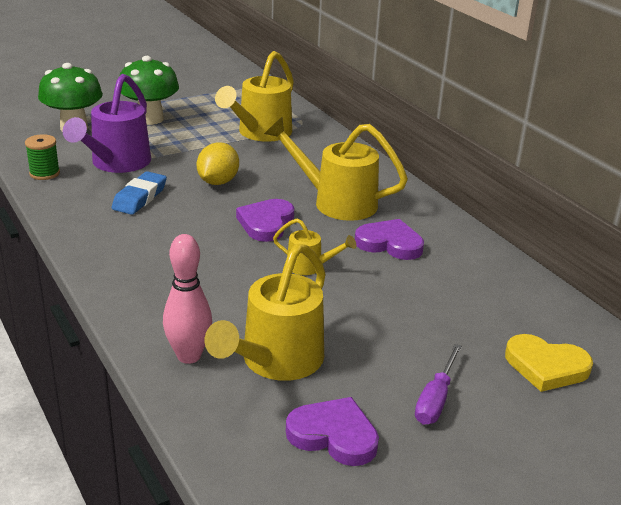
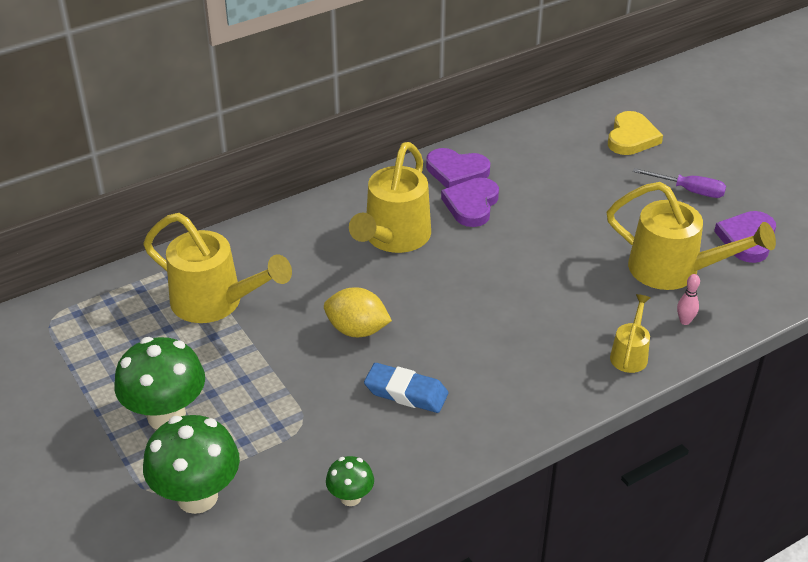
camera: 90 degrees left, 10 degrees up
green spool [25,134,60,180] -> green mushroom [326,456,374,506]
purple watering can [63,74,151,173] -> none
pink bowling pin [163,234,212,364] -> pink bowling pin [677,274,700,325], size x0.50
purple heart [236,199,294,242] -> purple heart moved to [426,148,490,188]
yellow watering can [273,218,356,275] -> yellow watering can moved to [610,294,651,373]

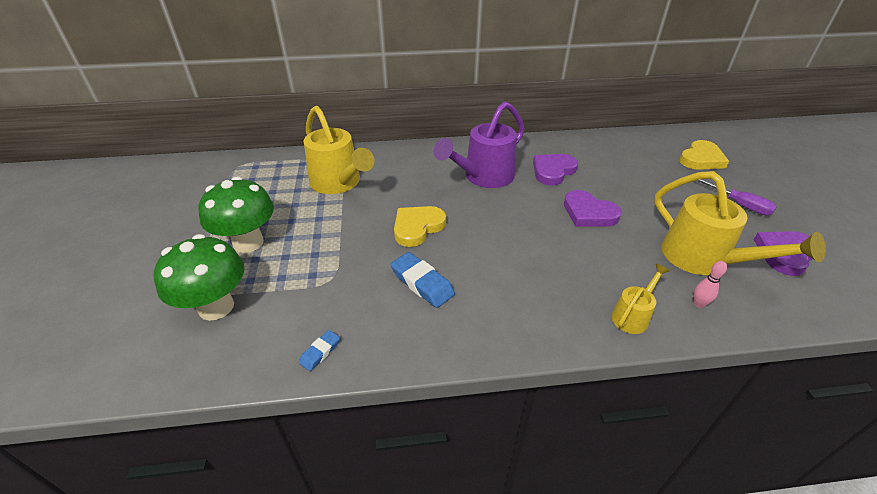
camera: 25 degrees right, 0 degrees up
yellow lemon [324,288,392,337] -> yellow heart [394,206,446,247]
green mushroom [326,456,374,506] -> blue eraser [299,330,340,371]
yellow watering can [349,142,431,253] -> purple watering can [434,101,525,188]
purple heart [426,148,490,188] -> purple heart moved to [564,190,622,227]

